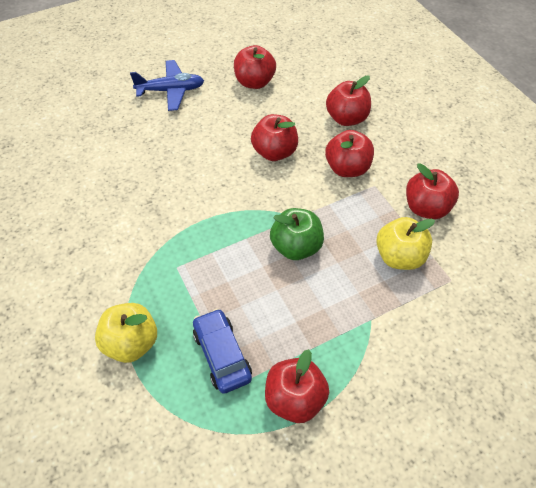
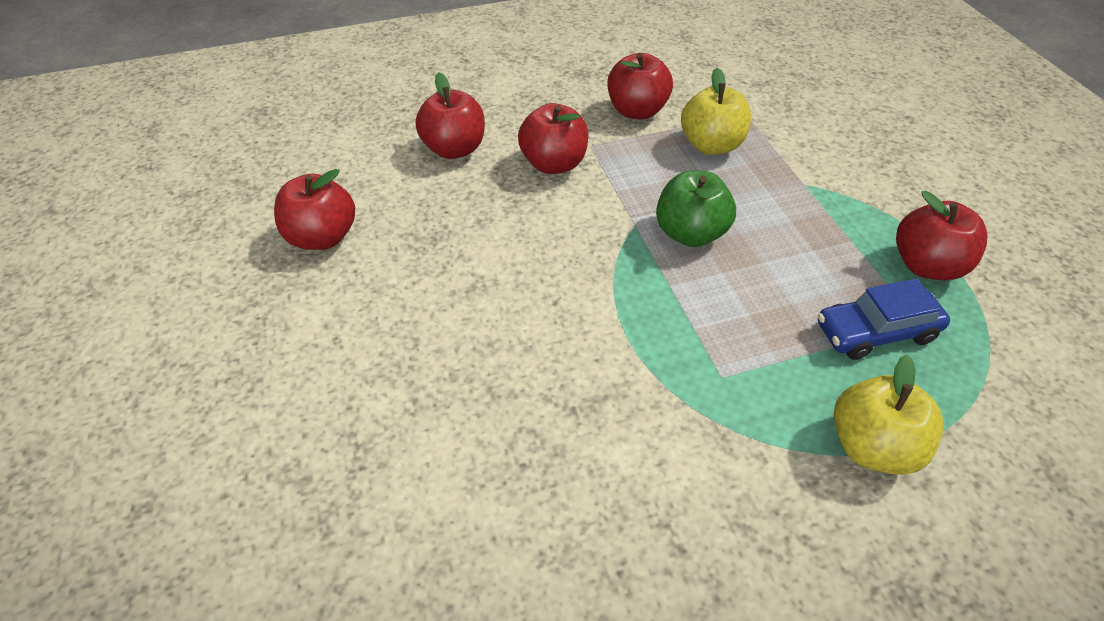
camera: 80 degrees left, 5 degrees down
blue plane [130,60,204,111] -> none
red apple [251,114,298,161] -> none

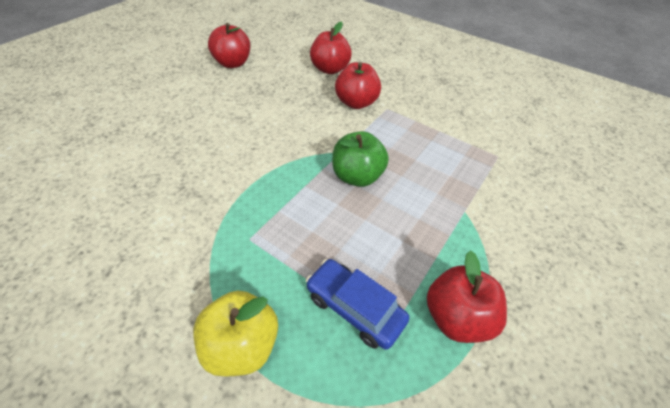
camera: 50 degrees right, 0 degrees up
red apple [607,53,673,119] -> none
yellow apple [681,68,751,155] -> none

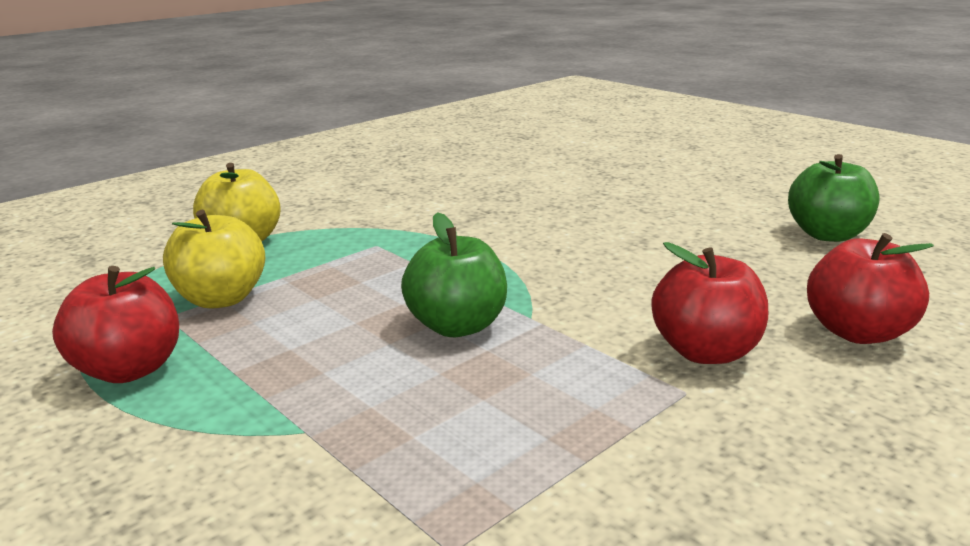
camera: 105 degrees right, 25 degrees down
red apple [208,23,250,68] -> green apple [788,154,880,242]
blue car [306,259,409,350] -> yellow apple [163,210,265,309]

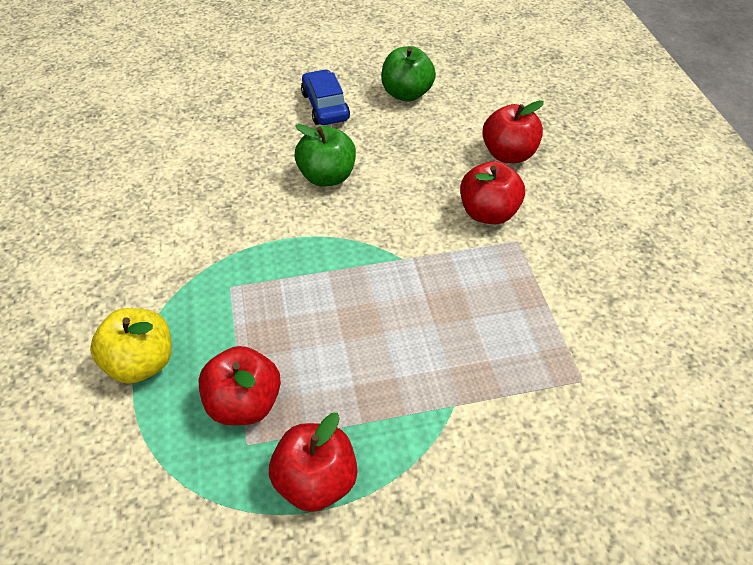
camera: 60 degrees left, 25 degrees up
yellow apple [163,210,265,309] -> red apple [198,346,281,425]
green apple [401,212,507,337] -> green apple moved to [295,124,356,187]
none -> blue car [301,69,350,125]

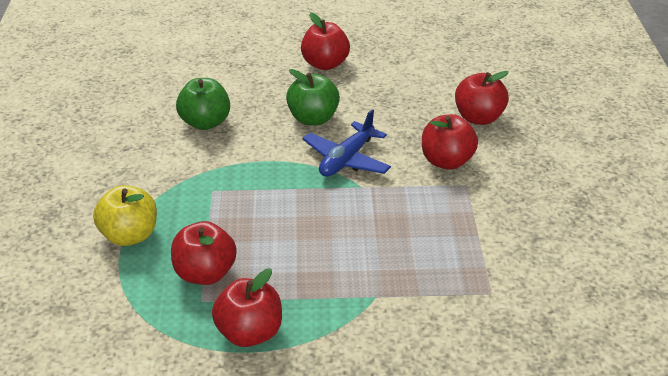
camera: 10 degrees right, 10 degrees down
blue car [301,69,350,125] -> red apple [301,12,350,70]
green apple [381,46,436,101] -> green apple moved to [176,78,230,130]
none -> blue plane [302,109,391,177]

